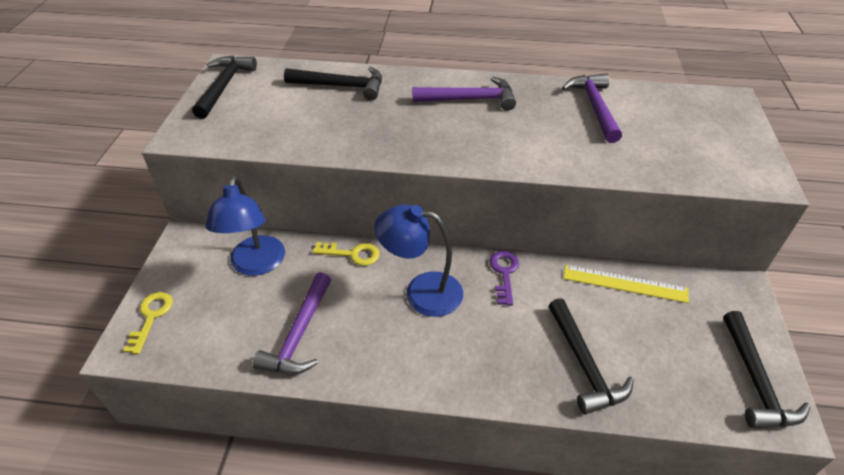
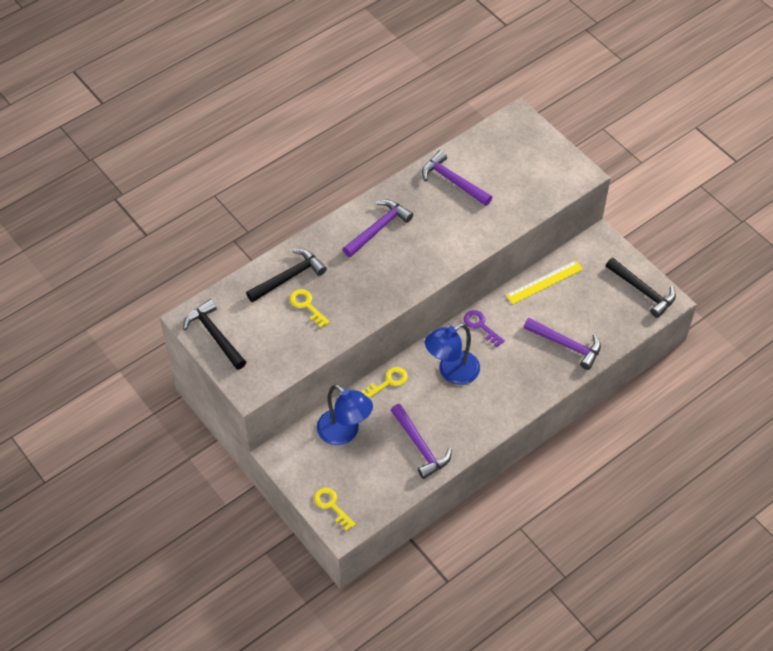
camera: 45 degrees left, 10 degrees up
black hammer [549,298,634,415] -> purple hammer [524,318,601,370]
none -> yellow key [290,289,330,328]

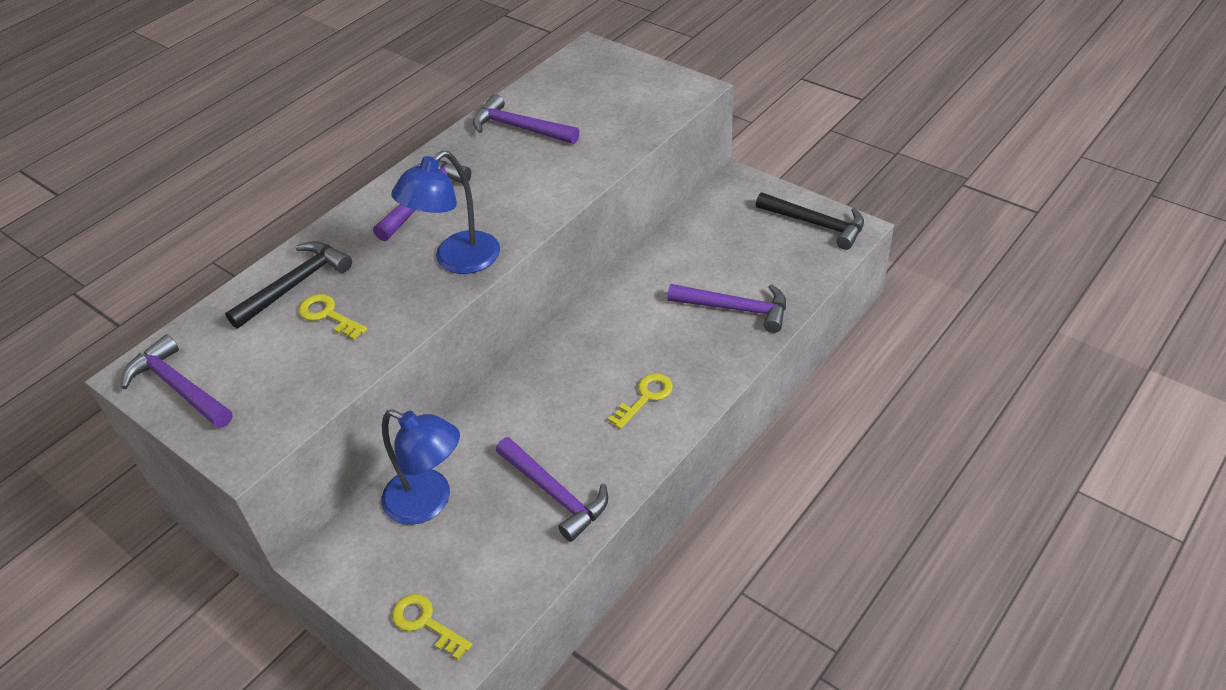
camera: 10 degrees left, 10 degrees down
black hammer [183,299,246,370] -> purple hammer [121,334,233,428]
yellow key [361,367,408,398] -> yellow key moved to [608,373,673,429]
blue lamp [425,324,480,385] -> blue lamp moved to [391,151,500,274]
purple key [463,310,505,347] -> none
yellow ruler [506,260,583,304] -> none

